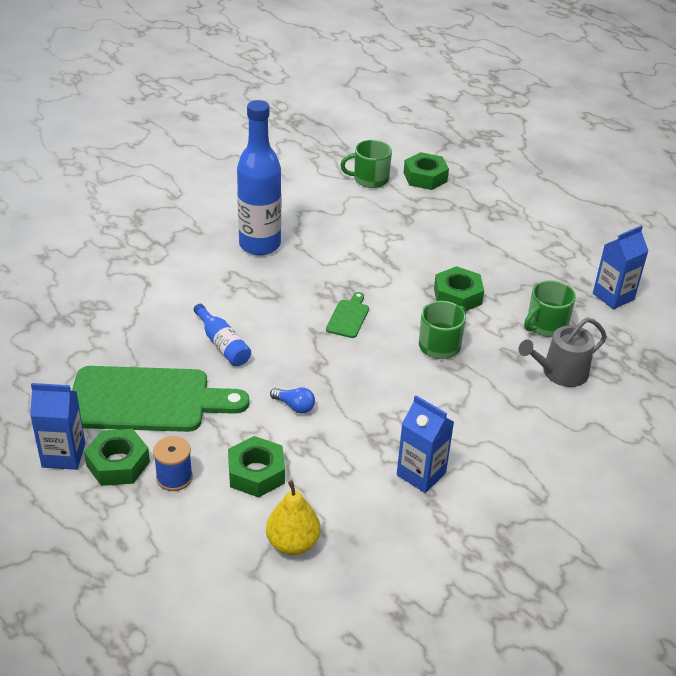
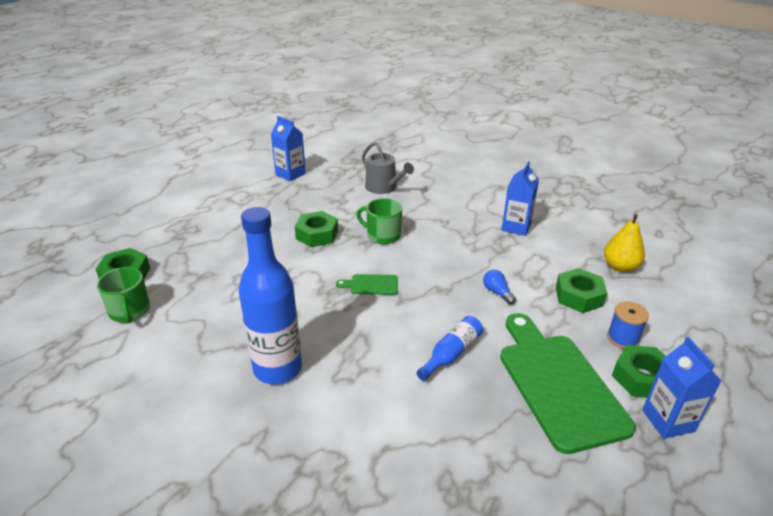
camera: 105 degrees left, 5 degrees down
blue light bulb [270,387,315,414] -> blue light bulb turned 45 degrees counterclockwise [483,270,516,305]
green mug [524,280,576,337] -> none

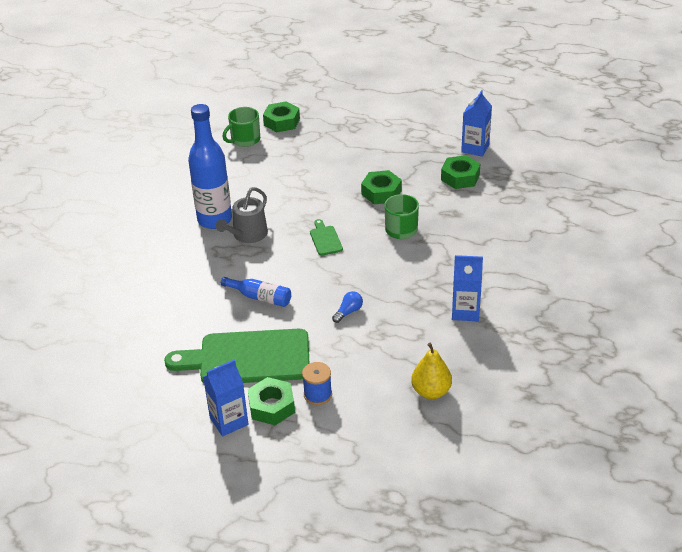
camera: 75 degrees right, 5 degrees up
grey watering can [362,142,414,194] -> grey watering can moved to [216,187,268,243]
green cutting board [500,313,636,454] -> green cutting board turned 150 degrees counterclockwise [164,329,310,383]
green nut [556,268,607,313] -> green nut moved to [441,155,480,189]

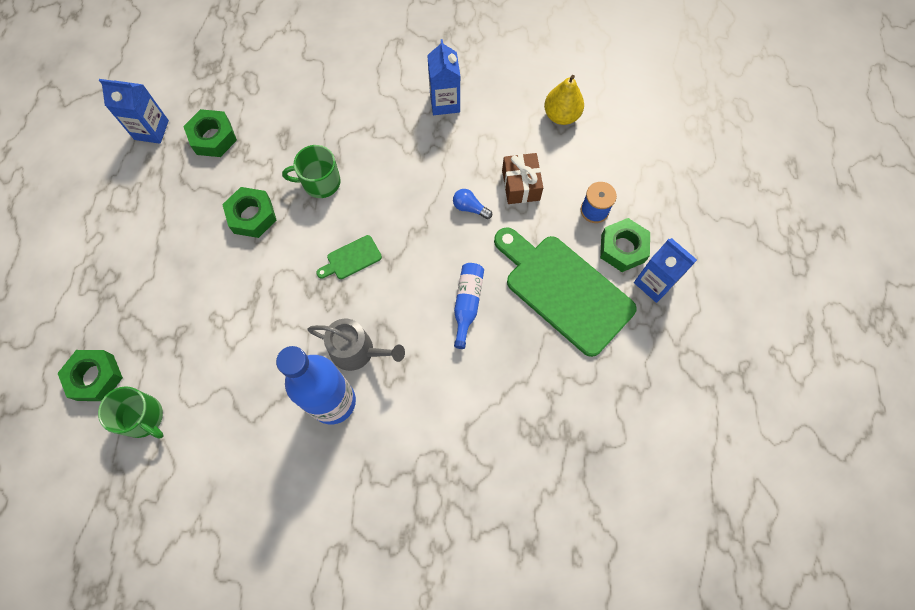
camera: 105 degrees left, 30 degrees up
green cutting board [164,329,310,383] -> green cutting board turned 150 degrees clockwise [494,227,637,357]
none -> brown gift [502,153,543,204]

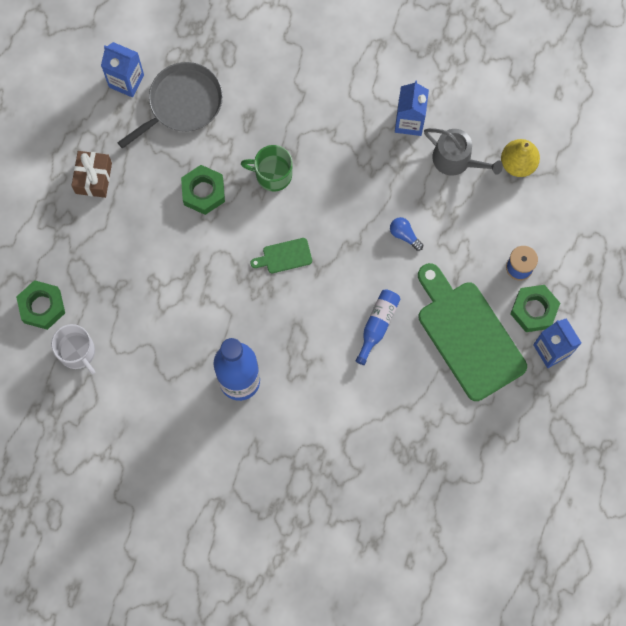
camera: 15 degrees right, 5 degrees up
green mug [98,386,163,439] -> white mug [51,324,95,374]
green nut [183,109,237,157] -> grey pan [117,62,223,149]
grey watering can [307,319,405,371] -> grey watering can moved to [424,128,503,176]
brown gift [502,153,543,204] -> brown gift moved to [71,151,112,198]

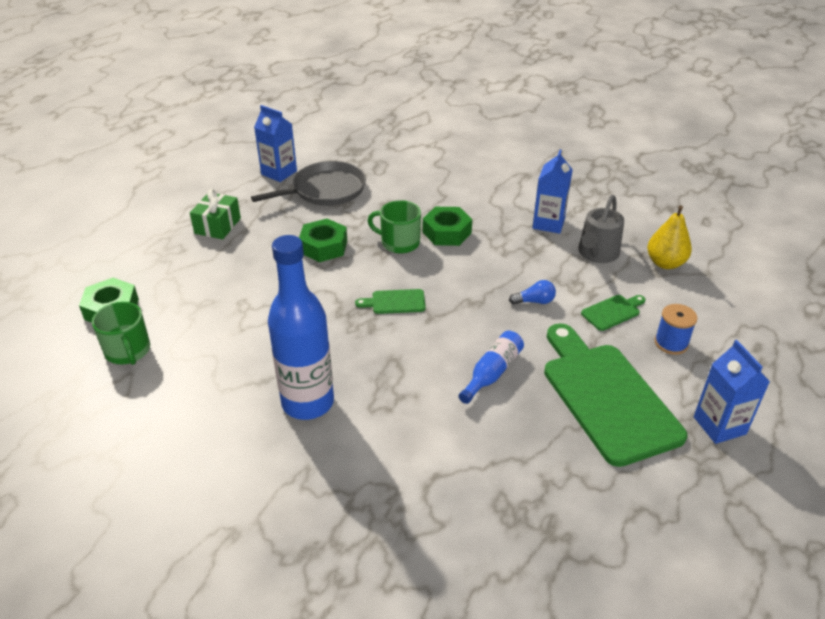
camera: 10 degrees right, 35 degrees down
white mug [51,324,95,374] -> green mug [92,302,150,365]
brown gift [71,151,112,198] -> green gift [190,189,241,239]
blue light bulb [390,217,423,251] -> blue light bulb turned 120 degrees clockwise [509,280,556,305]
grey watering can [424,128,503,176] -> grey watering can turned 75 degrees clockwise [578,195,624,263]
green nut [510,285,560,332] -> green nut moved to [423,207,472,246]
none -> green cutting board [581,295,646,331]

